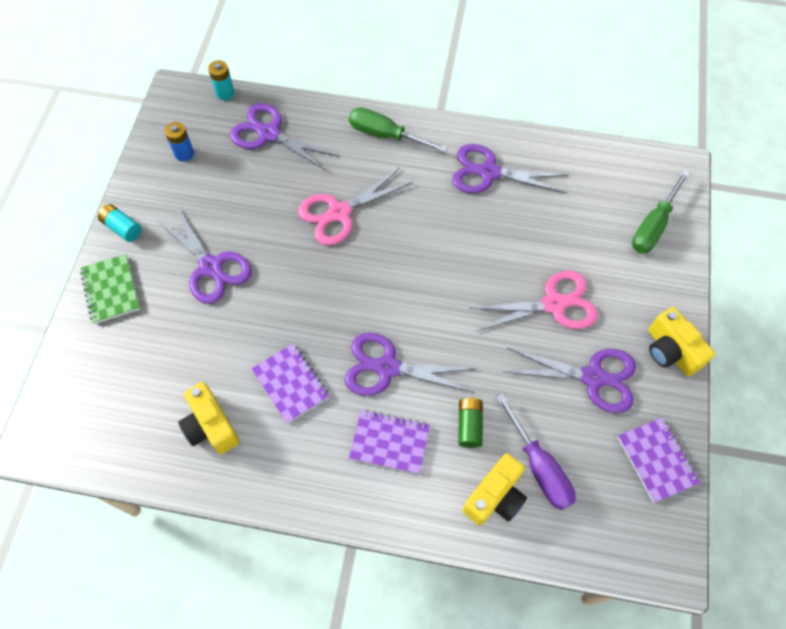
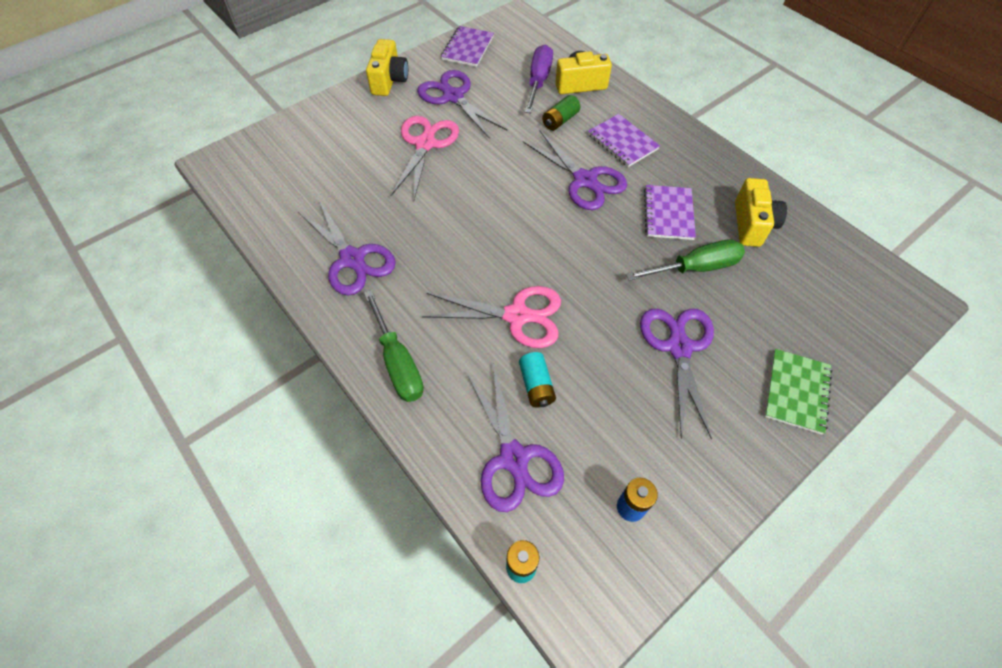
camera: 140 degrees left, 5 degrees down
turquoise battery [98,204,141,242] -> turquoise battery moved to [519,352,556,407]
pink scissors [469,271,598,332] -> pink scissors turned 75 degrees clockwise [390,116,459,200]
green screwdriver [632,170,690,254] -> green screwdriver moved to [626,240,745,281]

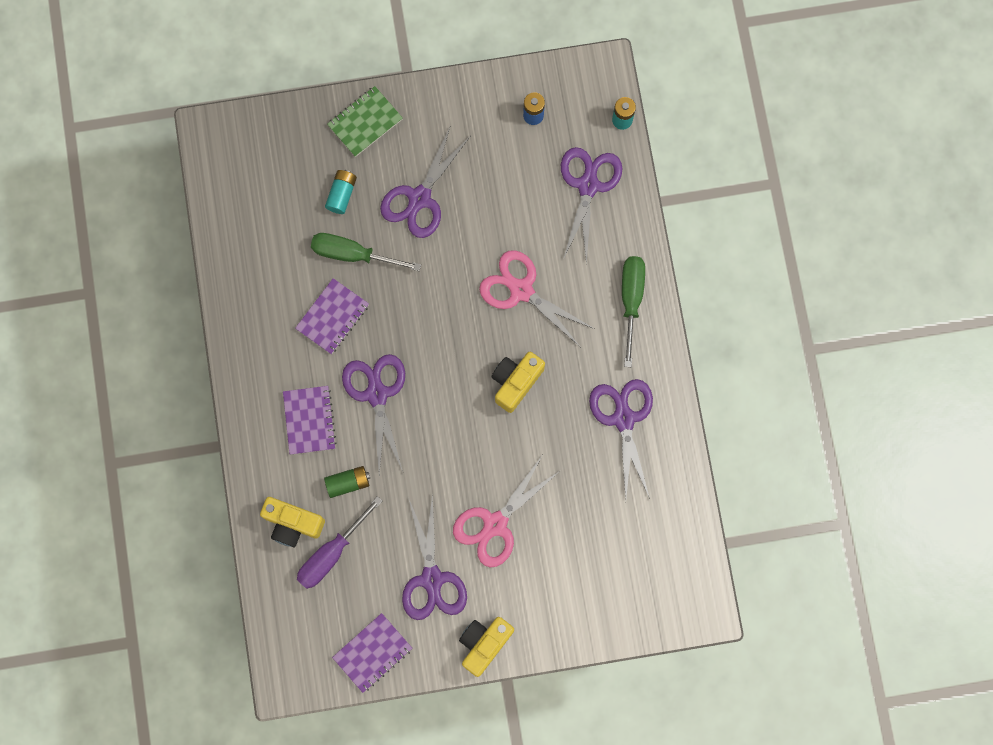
camera: 150 degrees left, 20 degrees up
turquoise battery [519,352,556,407] -> turquoise battery moved to [325,170,357,214]
yellow camera [735,178,787,247] -> yellow camera moved to [492,352,545,413]

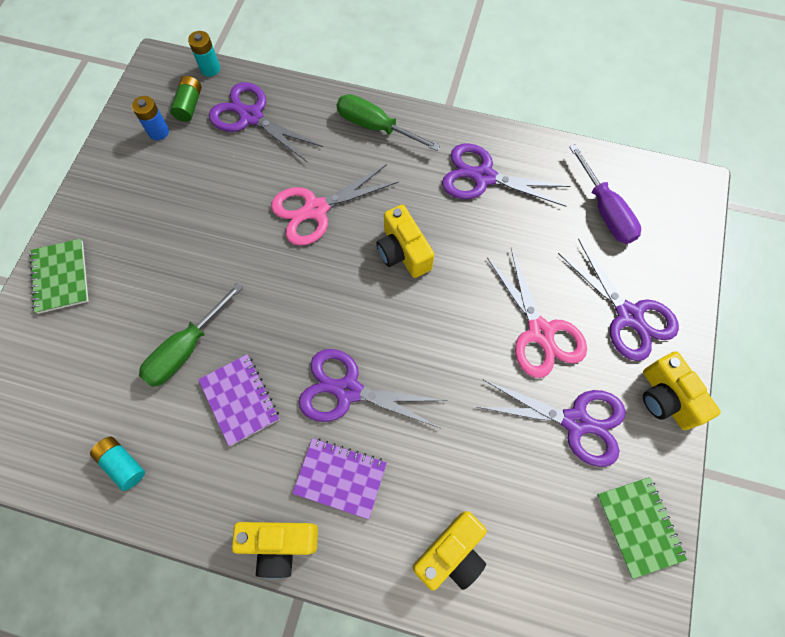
camera: 65 degrees left, 10 degrees down
purple screwdriver [297,496,382,589] -> purple screwdriver moved to [569,144,641,244]
green battery [324,466,370,498] -> green battery moved to [170,76,202,122]
turquoise battery [325,170,357,214] -> turquoise battery moved to [90,437,145,491]
purple notebook [332,613,412,693] -> green notebook [597,477,687,579]
purple scissors [380,125,470,238] -> purple scissors moved to [558,239,679,361]
none -> yellow camera [232,522,318,579]

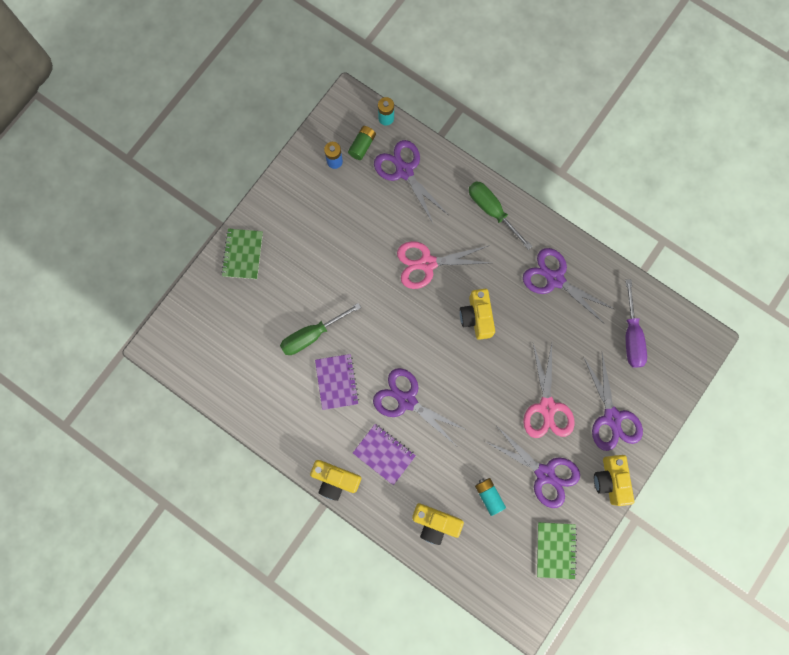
camera: 20 degrees right, 10 degrees up
turquoise battery [90,437,145,491] -> turquoise battery moved to [475,478,506,516]
yellow camera [412,511,487,591] -> yellow camera turned 45 degrees clockwise [412,503,464,545]

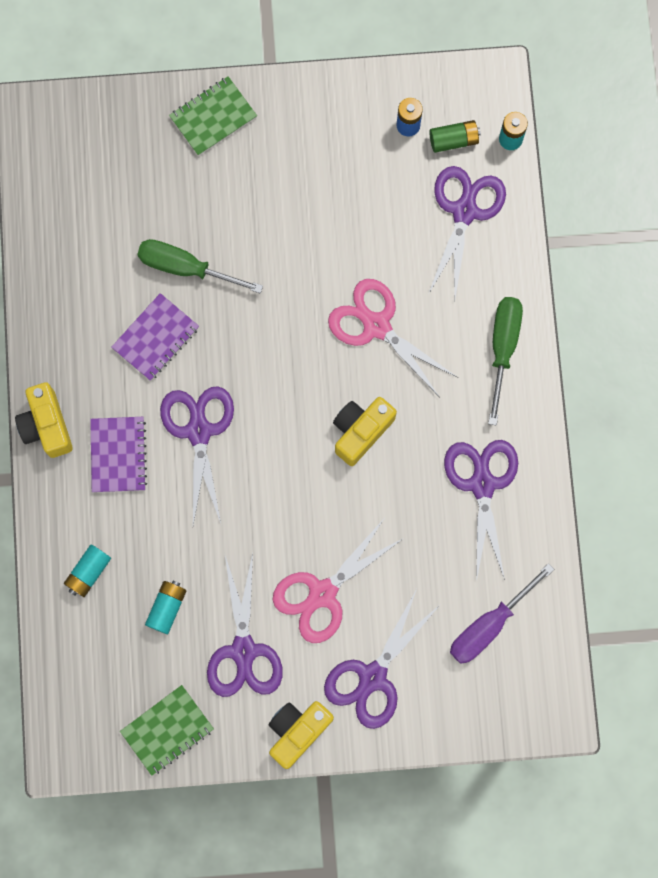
camera: 50 degrees right, 0 degrees up
yellow camera [412,503,464,545] -> turquoise battery [64,544,111,597]

